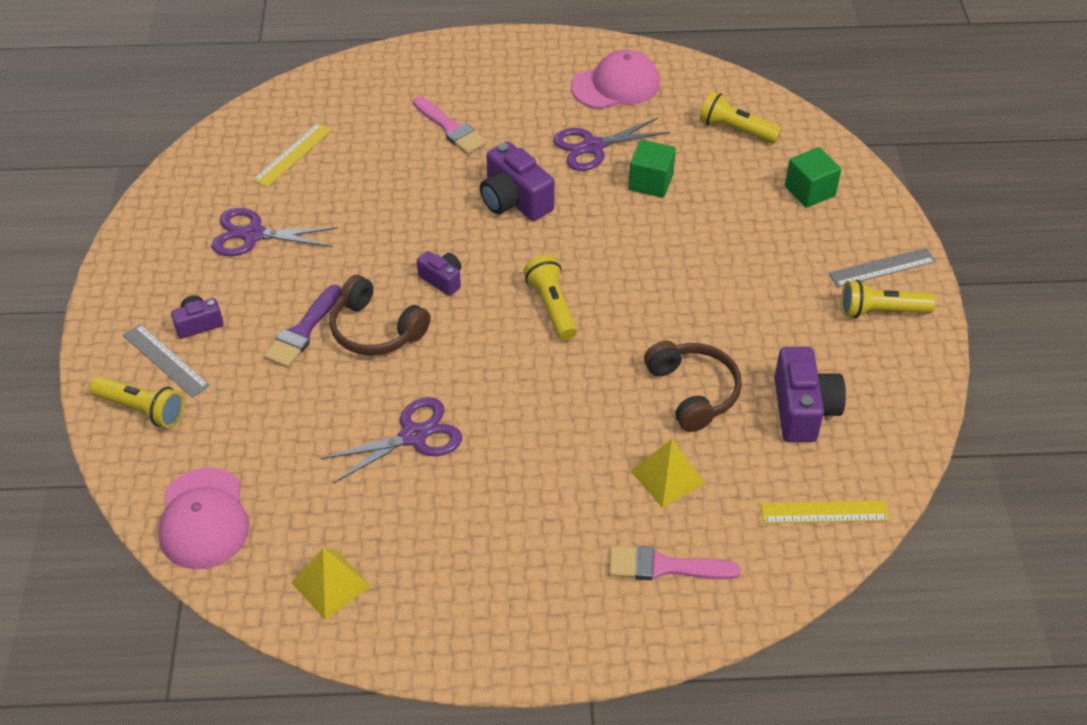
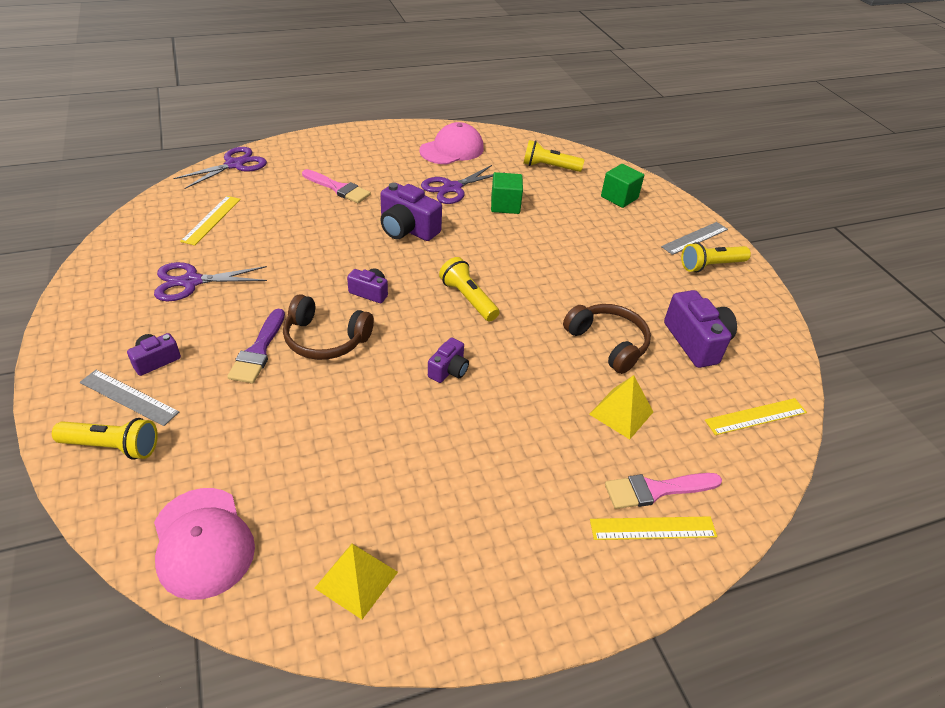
camera: 20 degrees left, 5 degrees down
purple scissors [320,397,462,484] -> purple scissors moved to [173,147,267,189]
none -> purple camera [428,338,469,383]
none -> yellow ruler [590,516,717,540]

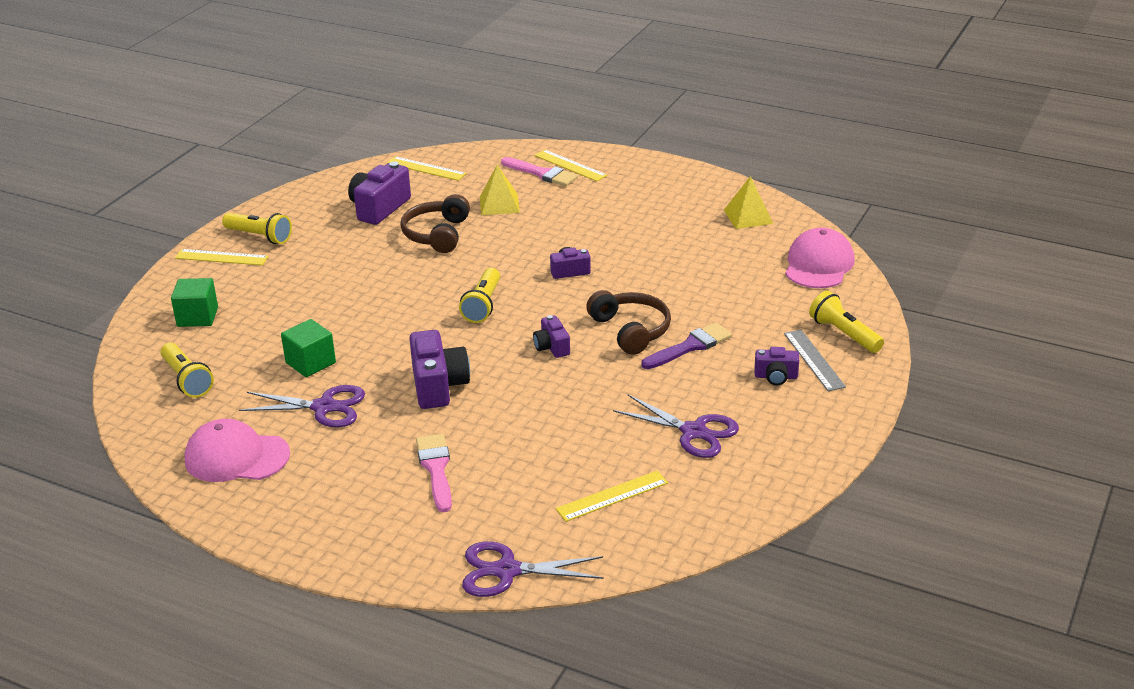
camera: 130 degrees left, 10 degrees down
grey ruler [661,222,728,255] -> yellow ruler [175,249,269,266]

